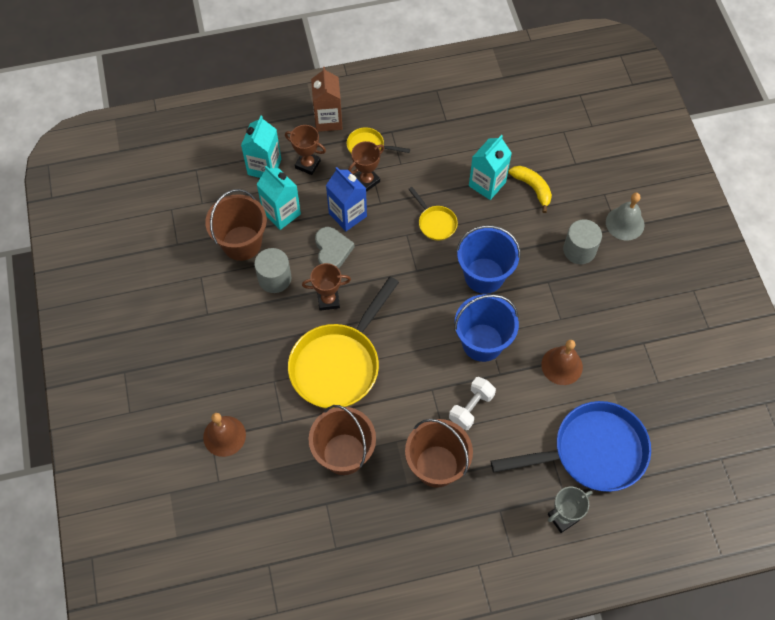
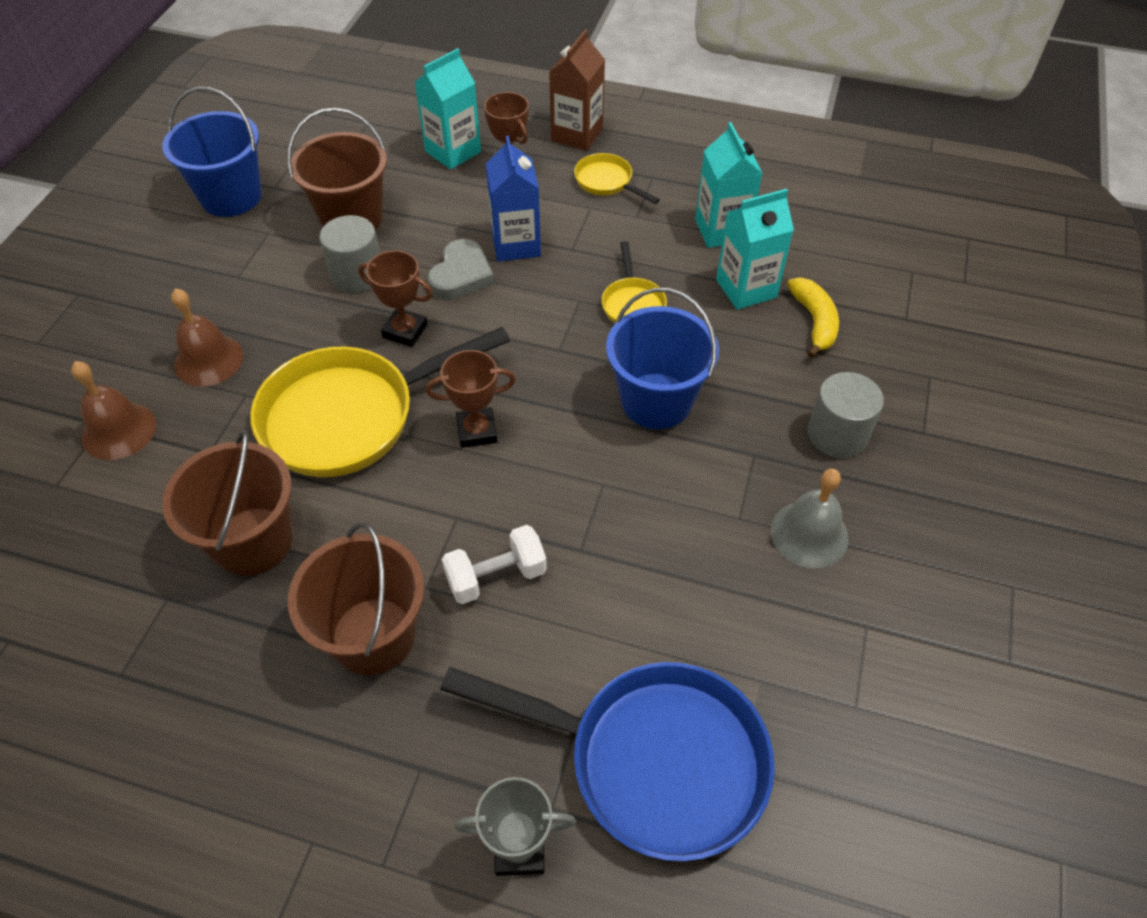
camera: 30 degrees right, 10 degrees down
turquoise carton [256,166,301,230] -> turquoise carton moved to [695,122,763,248]
brown trophy [348,141,384,192] -> brown trophy moved to [426,350,516,448]
blue bucket [454,294,519,362] -> blue bucket moved to [162,87,261,217]
brown bell [541,340,583,385] -> brown bell moved to [171,288,243,387]
grey bell [606,193,645,240] -> grey bell moved to [771,469,849,568]

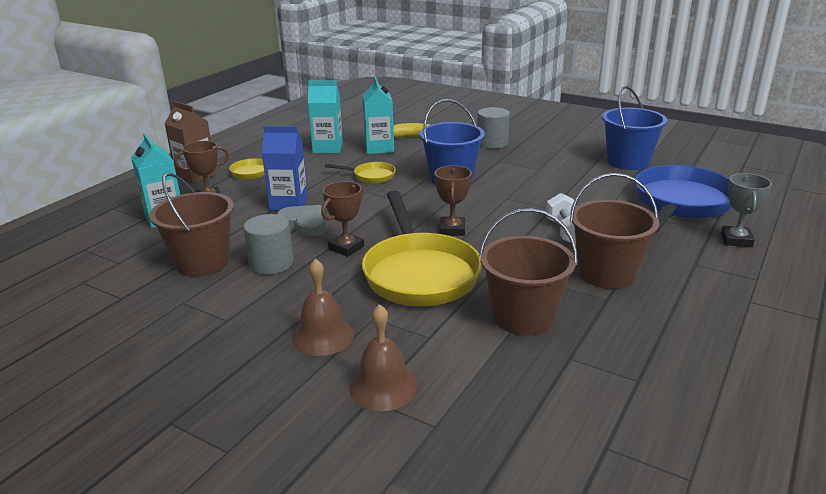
camera: 75 degrees left, 25 degrees down
blue bucket [162,87,261,217] -> blue bucket moved to [602,86,668,170]
grey bell [771,469,849,568] -> none

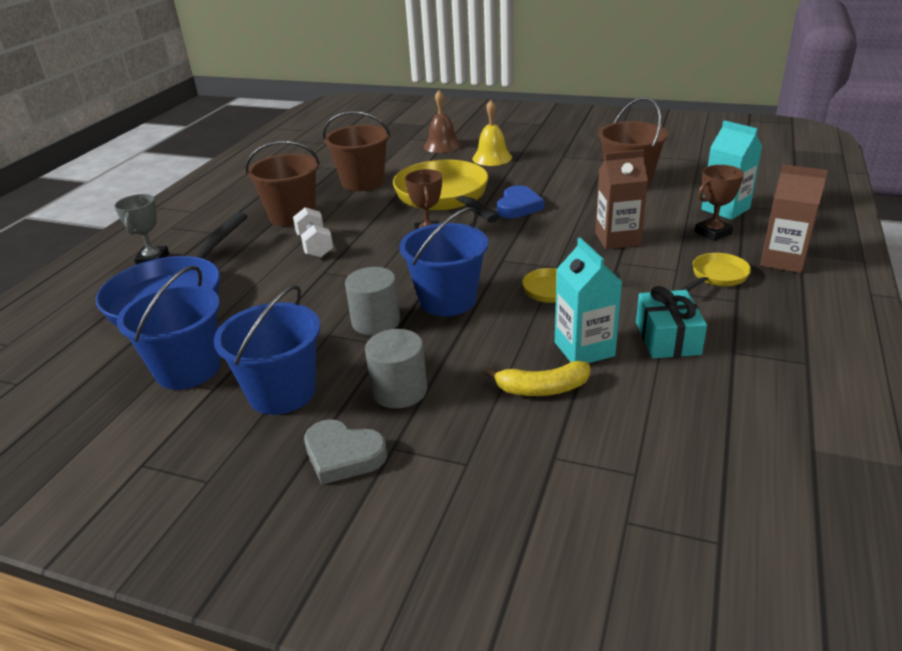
camera: 170 degrees right, 5 degrees up
grey cylinder [243,214,294,274] -> grey cylinder moved to [345,267,400,335]
blue carton [262,126,308,211] -> brown carton [595,150,648,249]
grey heart [277,205,327,237] -> grey heart moved to [304,419,387,485]
brown bell [292,259,354,356] -> yellow bell [472,100,512,166]
turquoise carton [308,80,343,153] -> turquoise gift [636,286,707,358]
brown trophy [321,181,364,257] -> blue heart [497,185,544,218]
none -> blue bucket [214,285,320,415]

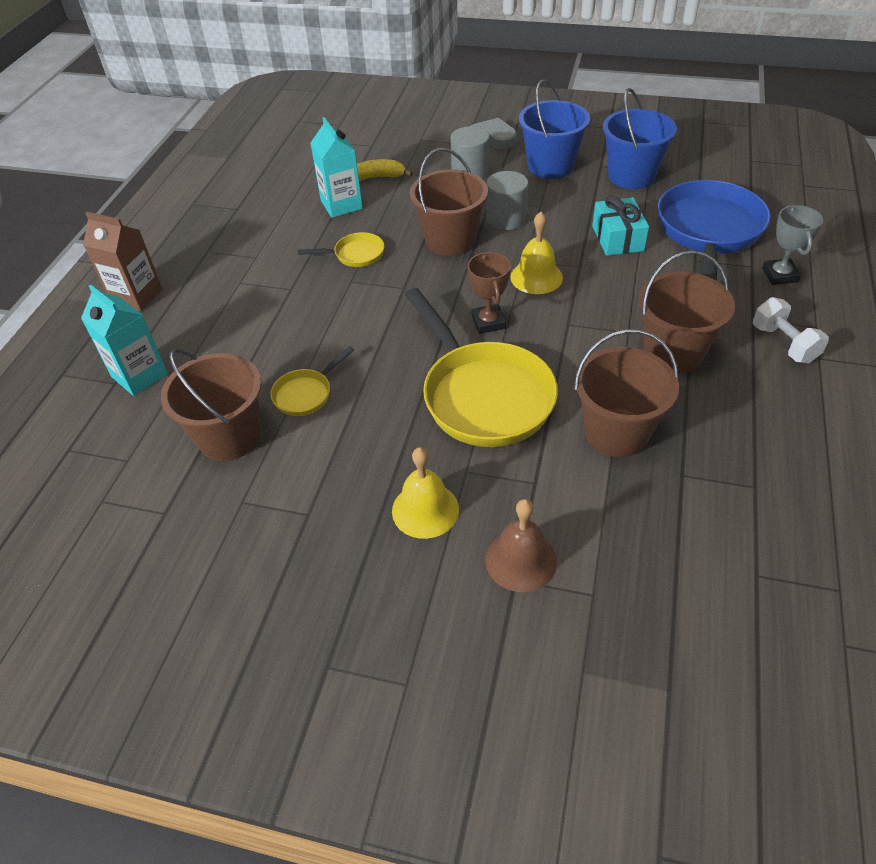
camera: 175 degrees right, 15 degrees up
white dumbbell [293,207,333,258] -> white dumbbell moved to [753,297,829,363]
blue bucket [399,207,488,316] -> brown bucket [410,148,488,256]
blue heart [497,185,544,218] -> none
brown carton [595,150,648,249] -> none
turquoise gift [636,286,707,358] -> turquoise gift moved to [592,196,649,256]
yellow pan [681,253,751,291] -> yellow pan moved to [270,346,354,416]
brown trophy [695,165,744,241] -> none
none -> yellow bell [510,212,563,294]

